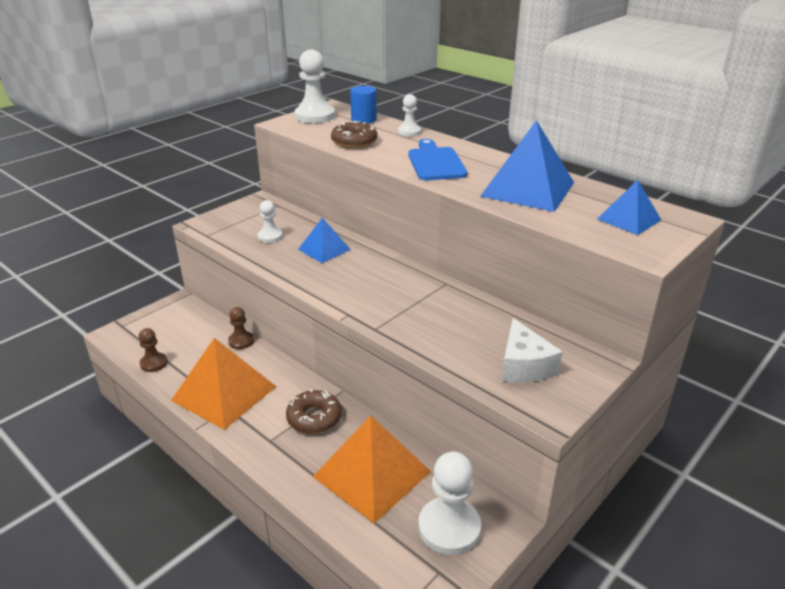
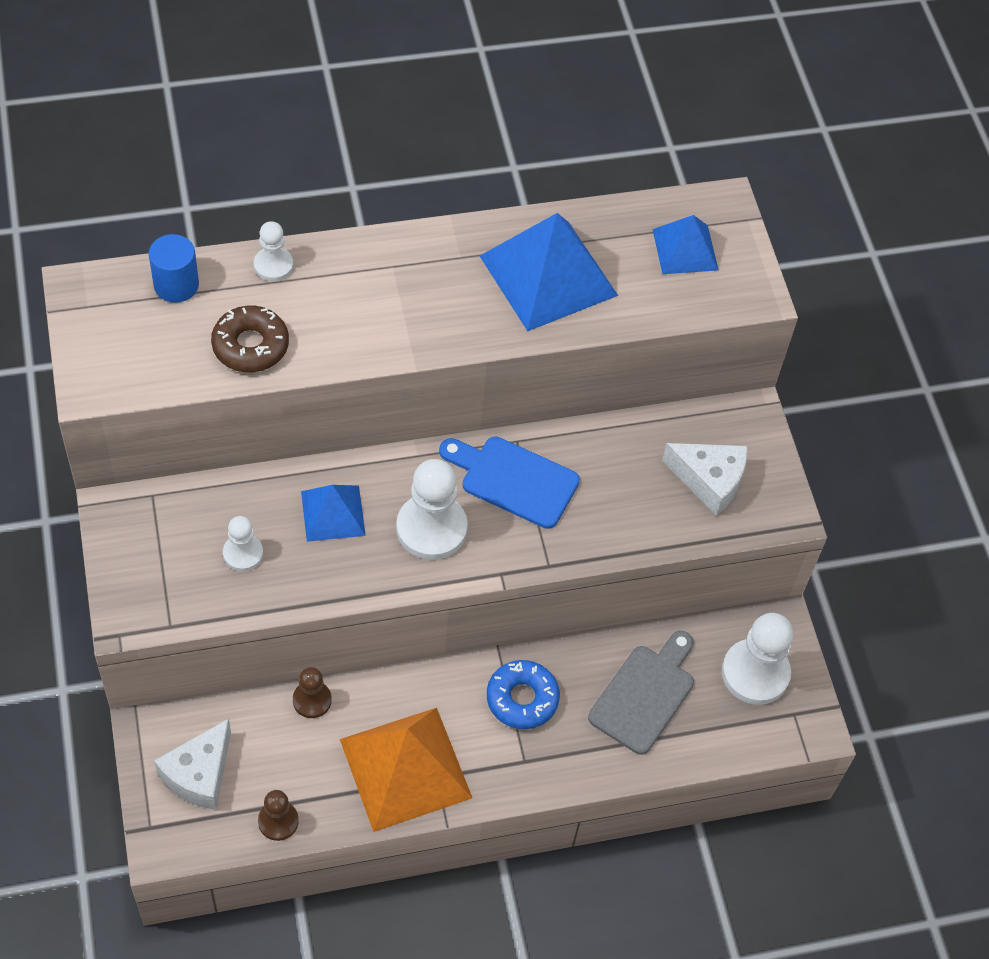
camera: 60 degrees left, 25 degrees up
brown donut [286,389,342,434] -> blue donut [487,660,560,729]
white pawn [295,49,335,123] -> white pawn moved to [396,459,468,560]
orange pyramid [313,416,431,523] -> grey cutting board [588,631,694,755]
blue cutting board [408,139,468,180] -> blue cutting board moved to [439,437,580,529]
none -> white cheese [154,719,231,810]

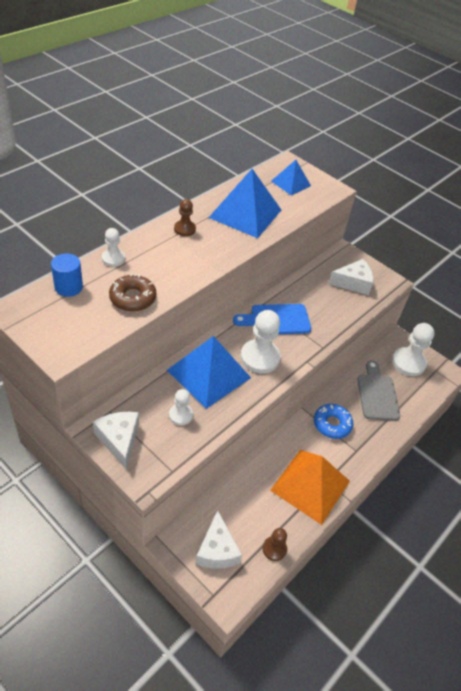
camera: 35 degrees left, 10 degrees down
brown pawn [293,667,332,718] -> brown pawn moved to [174,199,196,236]
blue pyramid [301,485,366,542] -> blue pyramid [167,336,251,409], size x1.78
none -> white cheese [93,412,139,470]

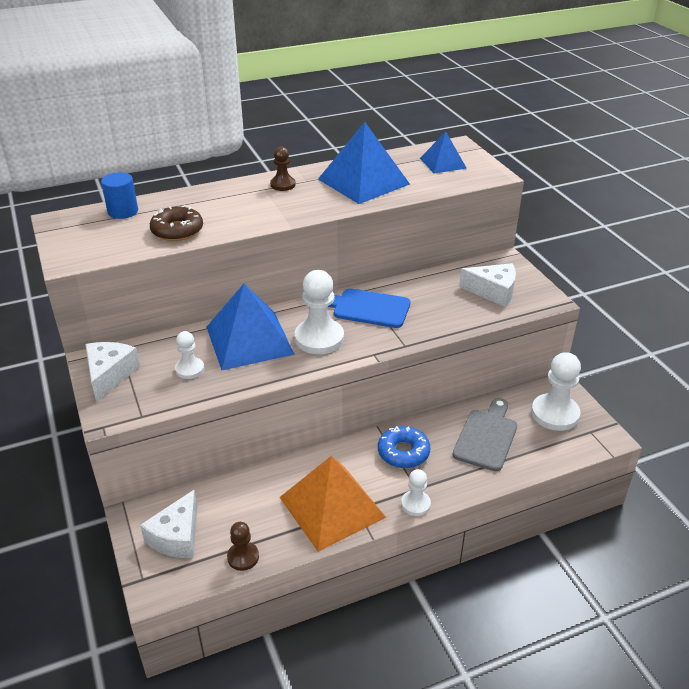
camera: 30 degrees right, 10 degrees down
white pawn [102,228,125,267] -> white pawn moved to [401,469,431,516]

